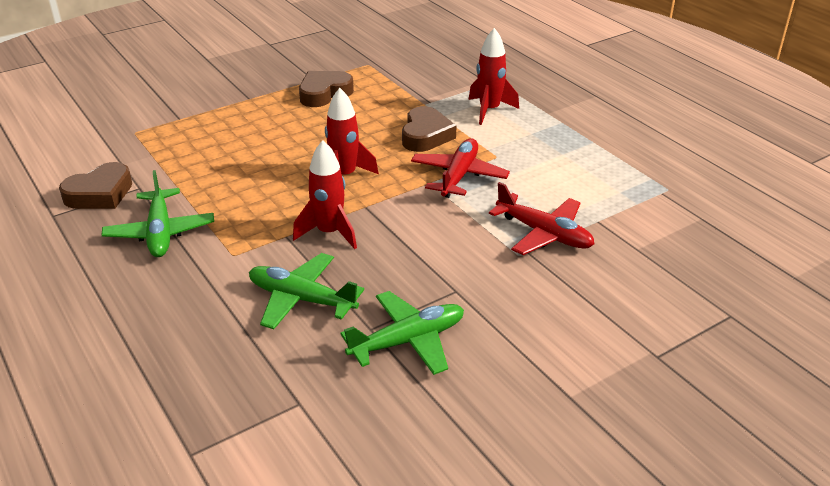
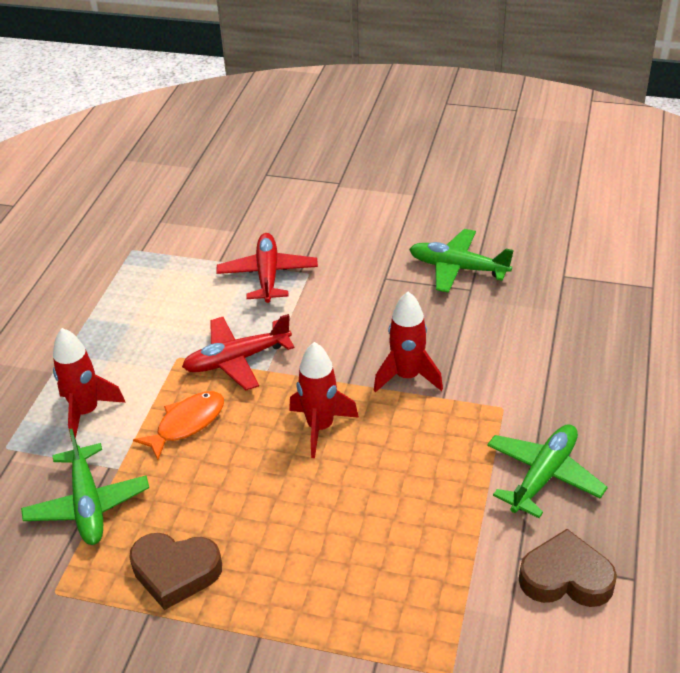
camera: 130 degrees left, 5 degrees up
green plane [249,253,364,329] -> green plane moved to [21,429,149,545]
brown heart [402,106,456,152] -> orange fish [133,391,224,460]

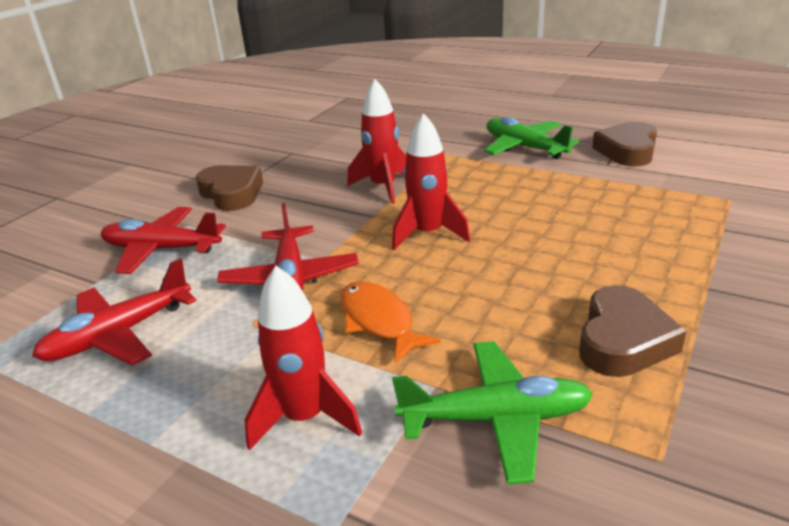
camera: 75 degrees left, 10 degrees down
green plane [409,229,514,293] -> none
none -> red plane [32,258,197,365]
none -> brown heart [196,165,263,211]

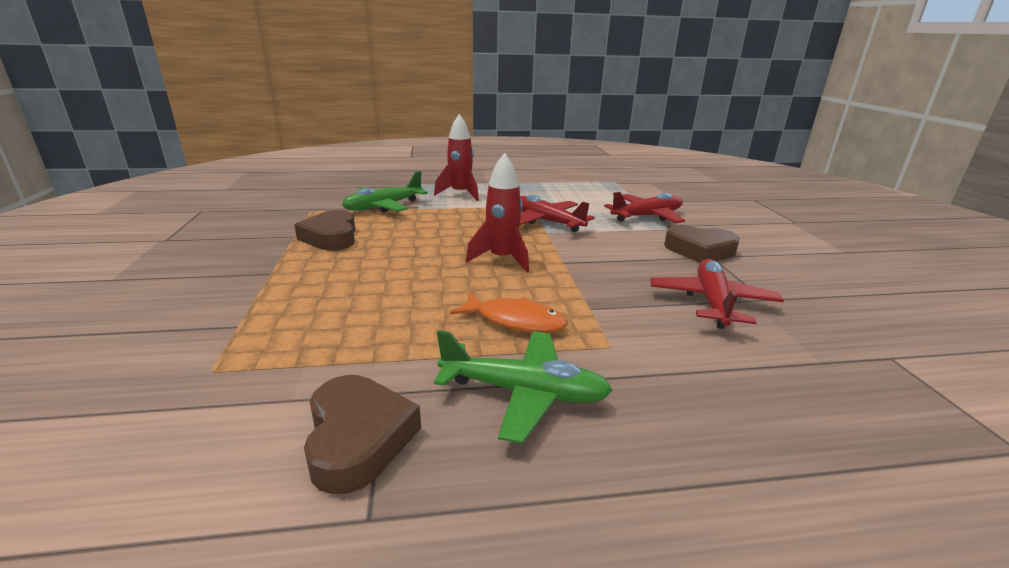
camera: 140 degrees right, 5 degrees down
red plane [32,258,197,365] -> red plane moved to [650,259,784,329]
orange fish [341,281,441,363] -> orange fish moved to [450,292,568,333]
red rocket [347,79,406,204] -> none

